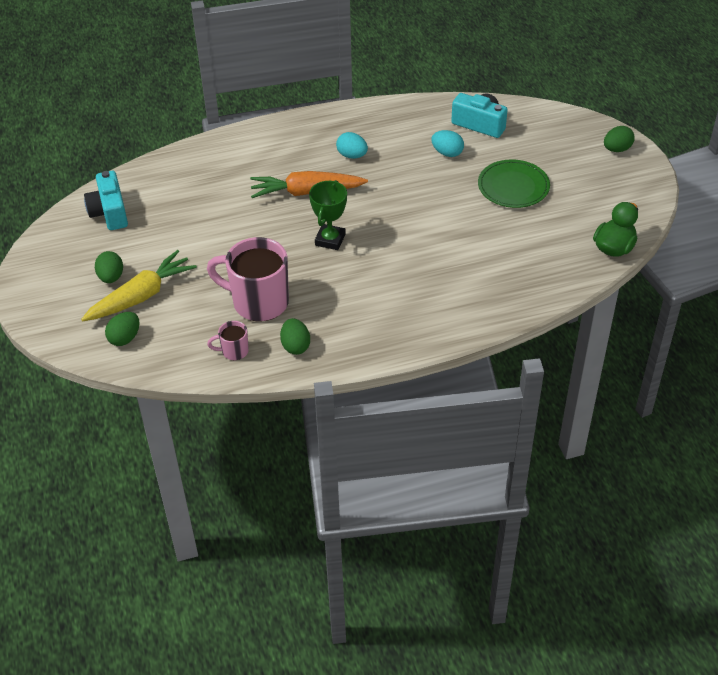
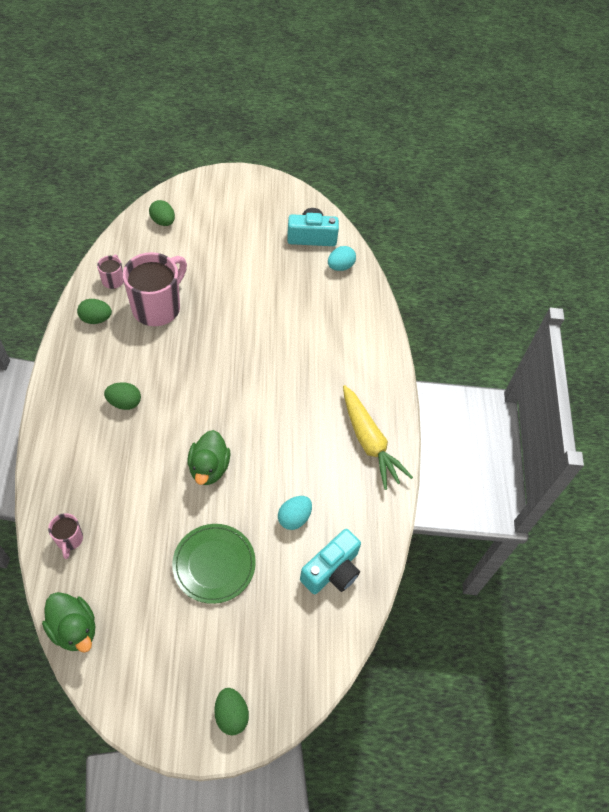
camera: 100 degrees right, 10 degrees up
yellow carrot [81,250,197,321] -> yellow carrot moved to [343,385,413,490]
green egg [95,251,123,283] -> green egg moved to [104,382,141,410]
orange carrot [250,171,368,198] -> none
green trophy [309,180,347,250] -> none
turquoise egg [336,132,368,159] -> turquoise egg moved to [328,246,356,271]
none -> pink mug [48,513,83,559]
none -> green duck [187,430,231,485]

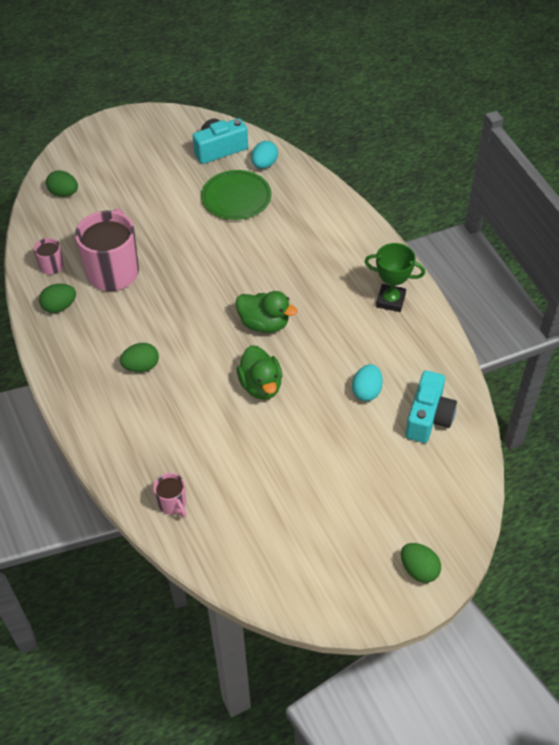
camera: 20 degrees left, 5 degrees down
green duck [42,592,95,653] -> green duck moved to [236,291,297,333]
green plate [172,524,256,604] -> green plate moved to [201,170,271,220]
yellow carrot [343,385,413,490] -> green trophy [365,243,425,312]

